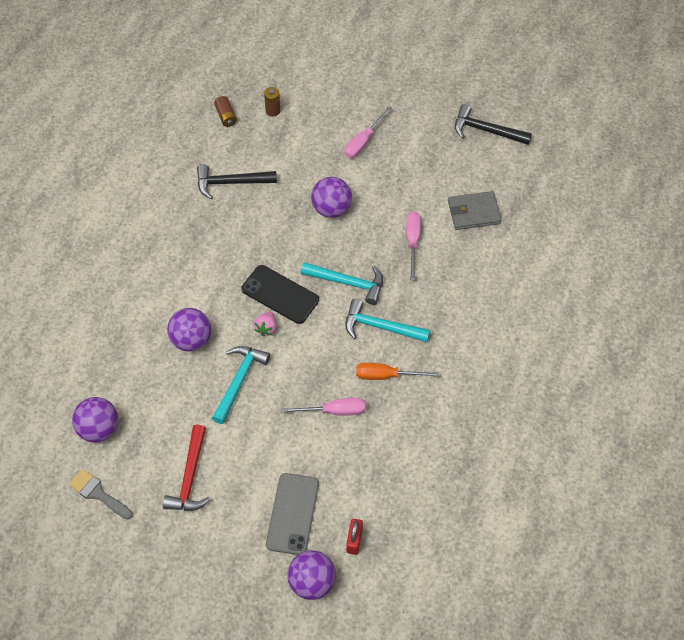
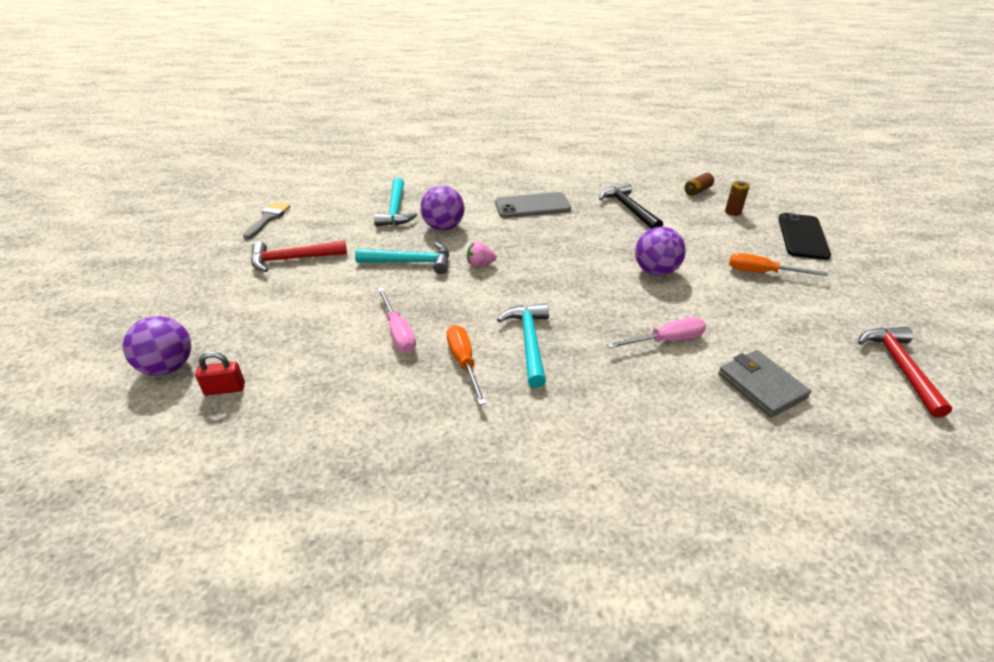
camera: 70 degrees right, 20 degrees down
purple ball [72,397,118,443] -> none
black phone [241,265,319,324] -> black phone moved to [778,213,831,260]
grey phone [266,473,319,555] -> grey phone moved to [495,192,571,218]
turquoise hammer [301,262,383,305] -> turquoise hammer moved to [374,178,417,226]
pink screwdriver [345,107,392,158] -> orange screwdriver [729,253,828,276]
black hammer [455,104,532,145] -> red hammer [858,327,952,418]

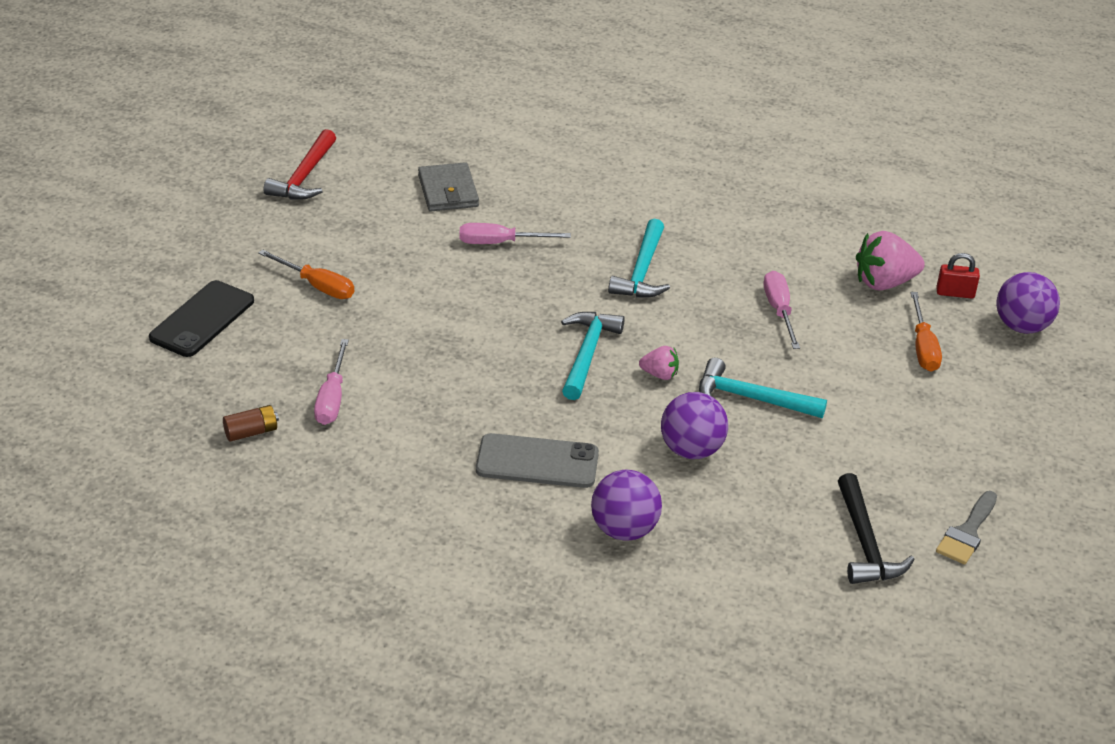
camera: 165 degrees left, 0 degrees up
red hammer [251,241,347,272] -> none
turquoise hammer [374,178,417,226] -> turquoise hammer moved to [561,312,625,400]
orange screwdriver [447,325,486,405] -> orange screwdriver moved to [911,292,942,371]
black hammer [599,182,663,229] -> black hammer moved to [838,473,915,584]
purple ball [635,227,686,276] -> purple ball moved to [591,470,662,541]
brown battery [725,181,750,216] -> none
none -> pink screwdriver [314,339,349,425]
none -> pink strawberry [856,231,925,291]

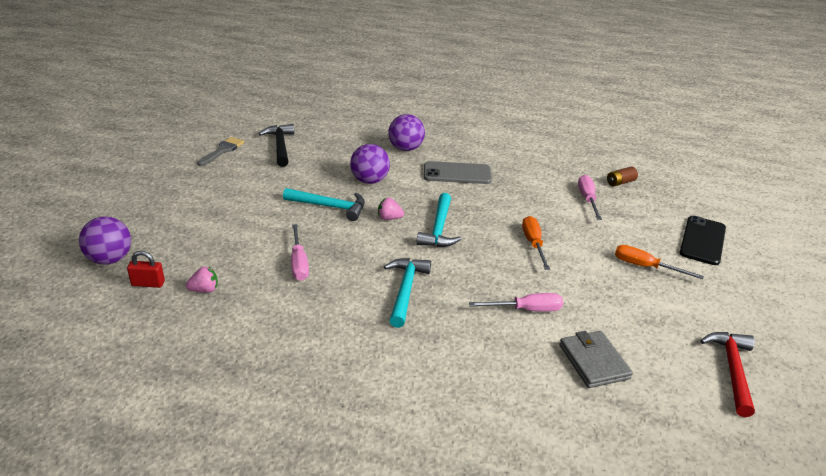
camera: 175 degrees right, 5 degrees down
pink strawberry [856,231,925,291] -> pink strawberry [186,267,218,293], size x0.54
orange screwdriver [911,292,942,371] -> orange screwdriver moved to [522,216,550,270]

